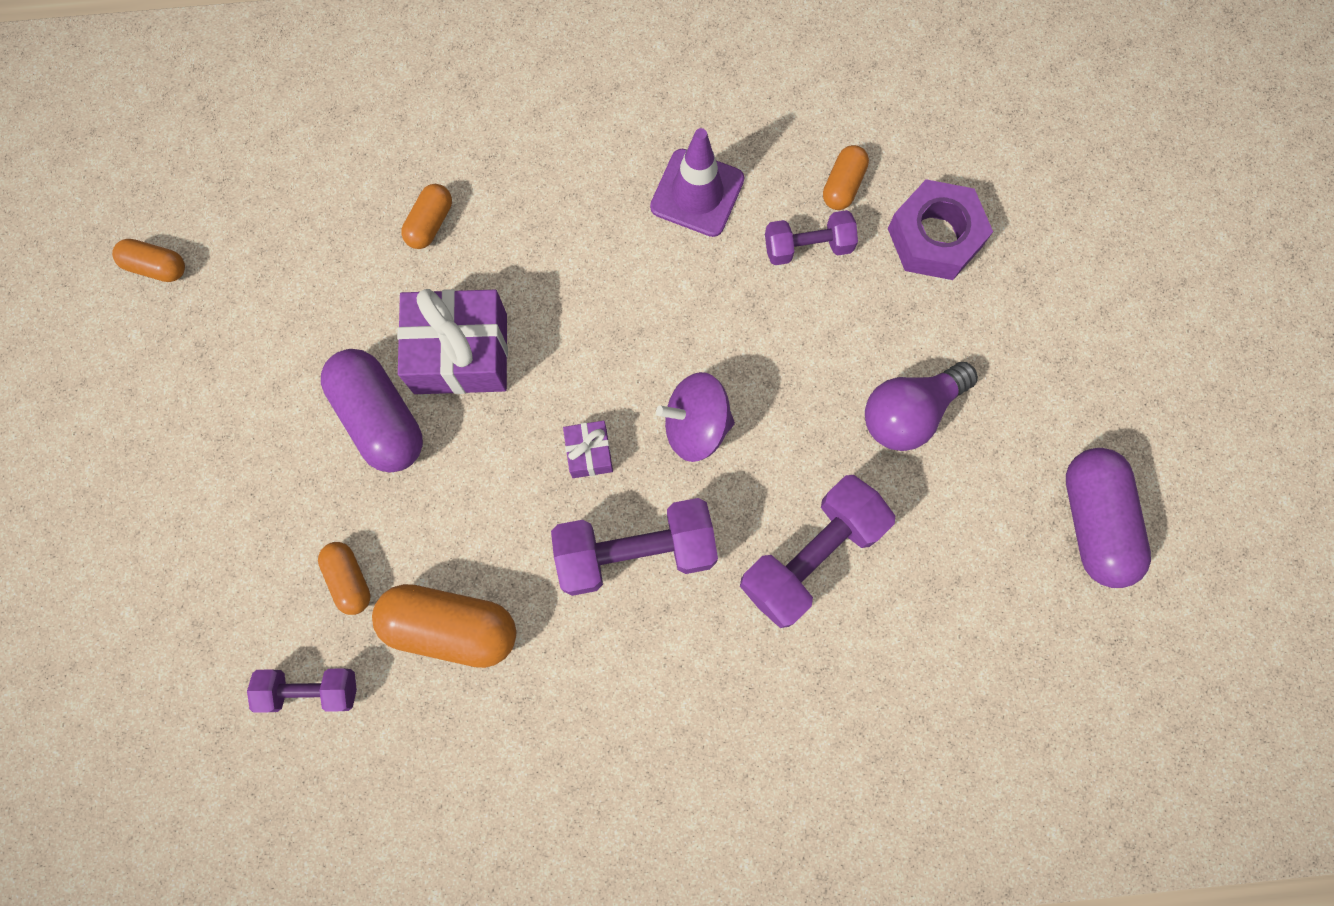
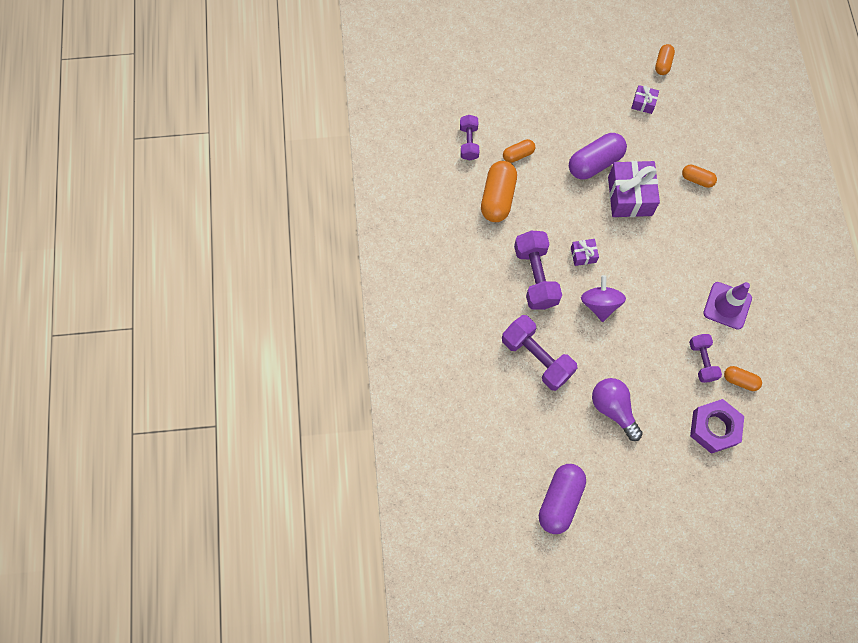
camera: 90 degrees right, 5 degrees down
purple capsule [1066,448,1151,588] -> purple capsule turned 60 degrees counterclockwise [539,464,586,534]
none -> purple gift [631,85,659,114]

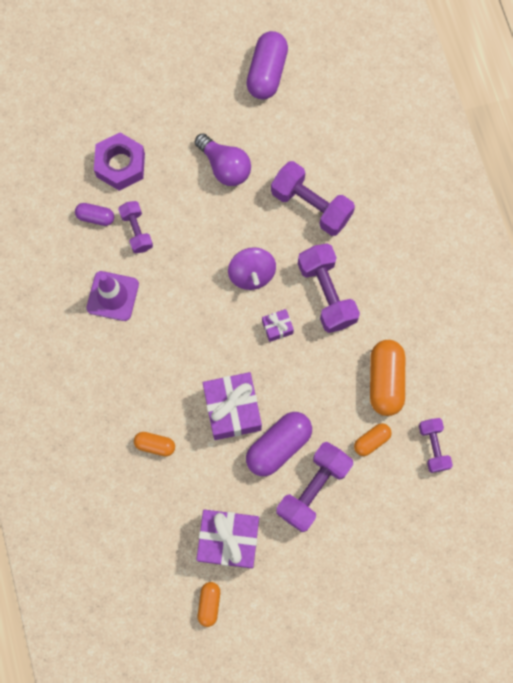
camera: 170 degrees right, 5 degrees up
purple gift [631,85,659,114] -> purple gift [196,510,259,568], size x2.06
orange capsule [724,366,762,391] -> purple capsule [75,203,114,226]
none -> purple dumbbell [276,442,353,532]

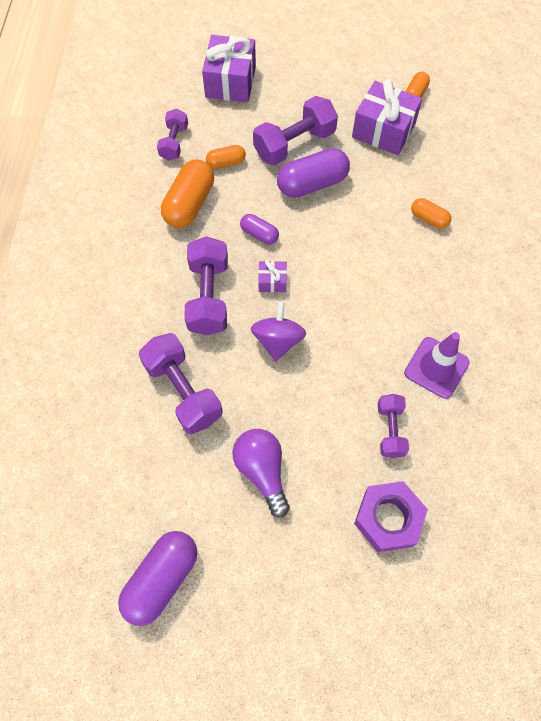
camera: 160 degrees left, 10 degrees down
purple capsule [75,203,114,226] -> purple capsule moved to [240,214,279,244]
purple gift [203,372,262,440] -> purple gift moved to [202,35,256,102]

